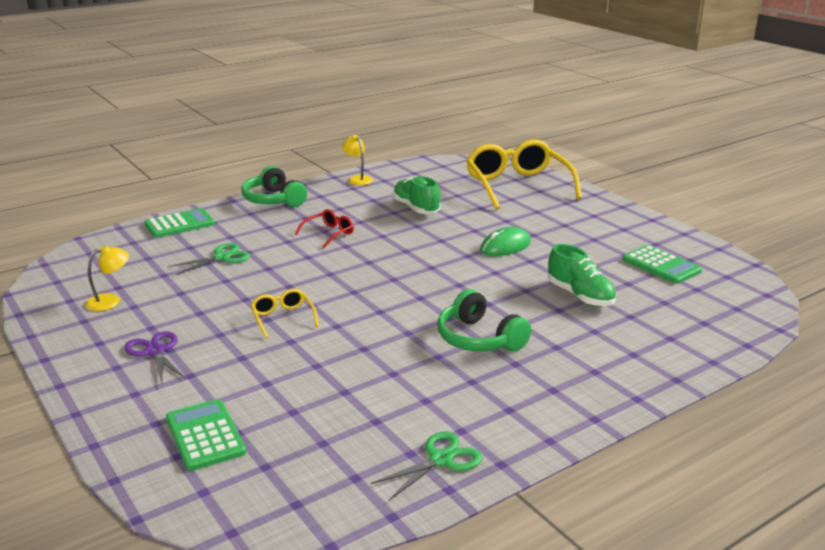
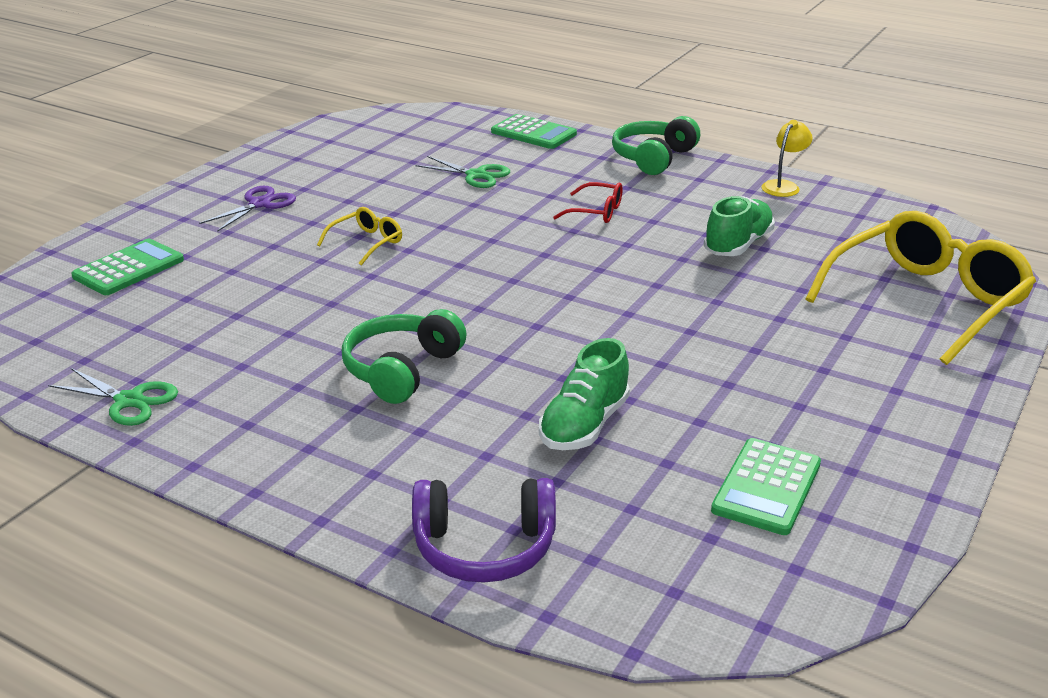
camera: 65 degrees right, 5 degrees up
yellow lamp [85,245,129,311] -> none
green mouse [480,227,531,256] -> none
none -> purple headphones [412,478,556,583]

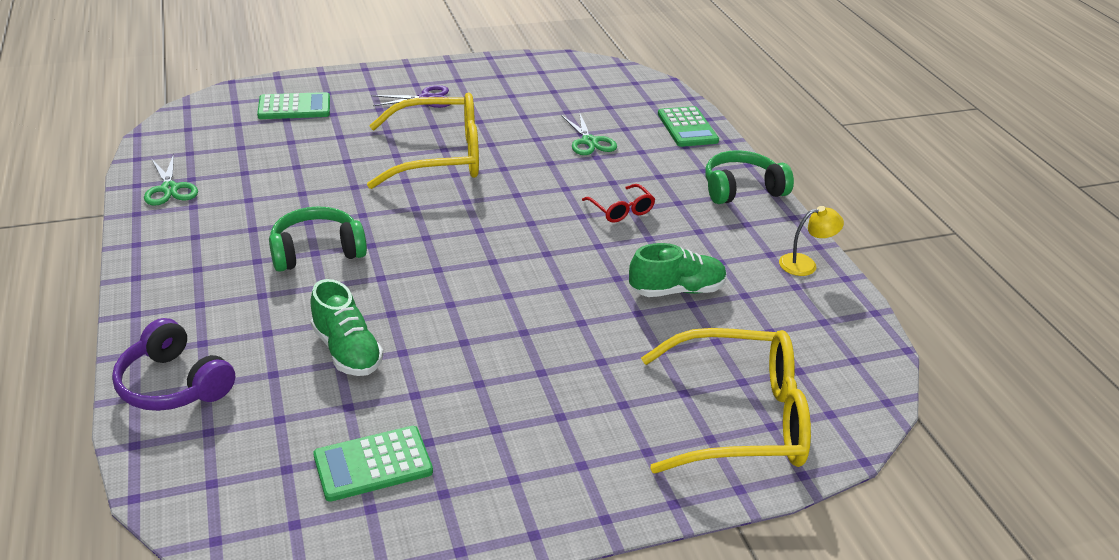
camera: 40 degrees right, 5 degrees up
yellow glasses [317,207,402,266] -> yellow glasses [367,92,479,189], size x2.27
green shoe [539,338,630,450] -> green shoe turned 105 degrees counterclockwise [310,279,383,376]

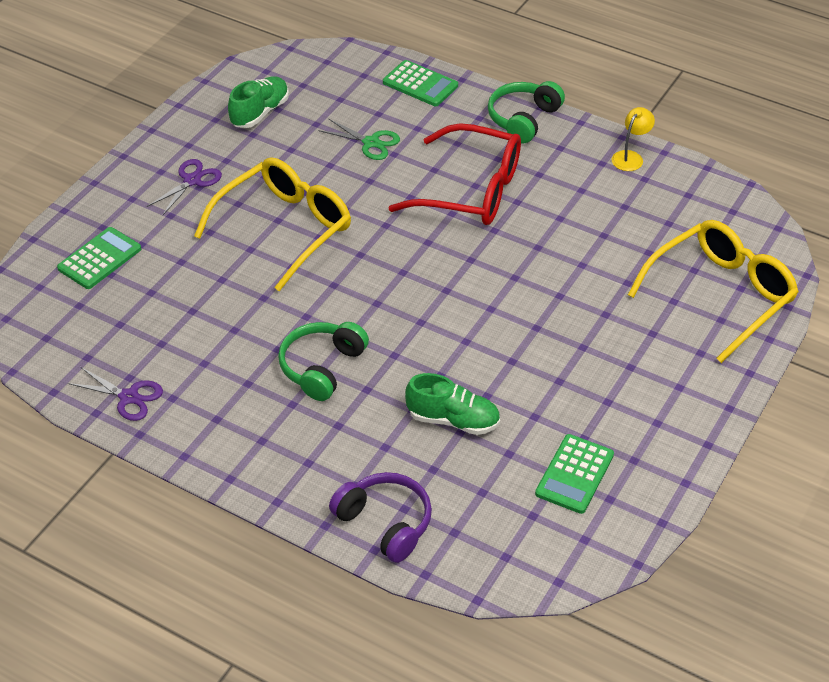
camera: 40 degrees left, 10 degrees up
purple headphones [112,318,235,411] -> purple headphones turned 135 degrees counterclockwise [329,472,432,563]
green scissors [144,154,198,206] -> purple scissors [68,367,163,421]
red glasses [582,184,655,223] -> red glasses [388,123,521,225], size x2.27
green shoe [629,243,727,297] -> green shoe moved to [228,76,289,128]

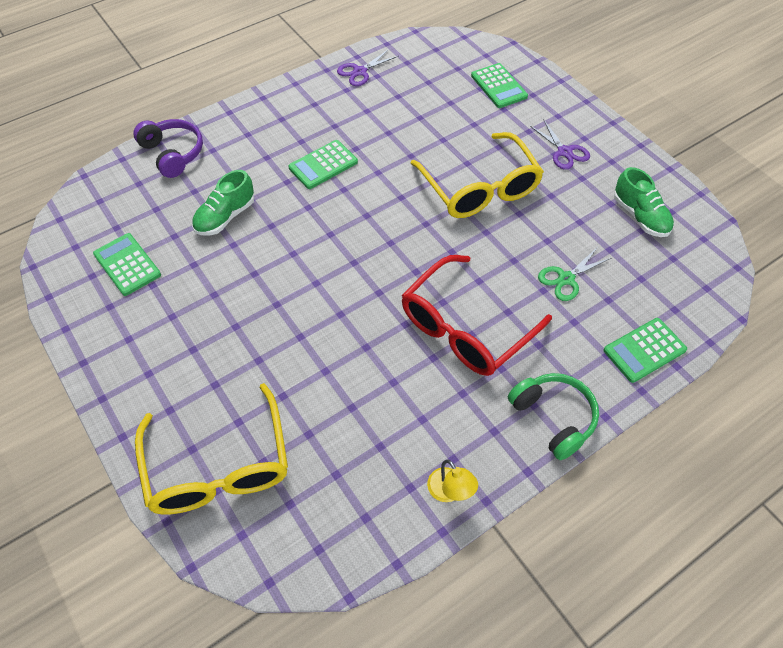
camera: 115 degrees right, 10 degrees up
green headphones [278,322,369,401] -> green calculator [288,140,358,189]
purple headphones [329,472,432,563] -> purple headphones turned 105 degrees counterclockwise [133,119,203,178]

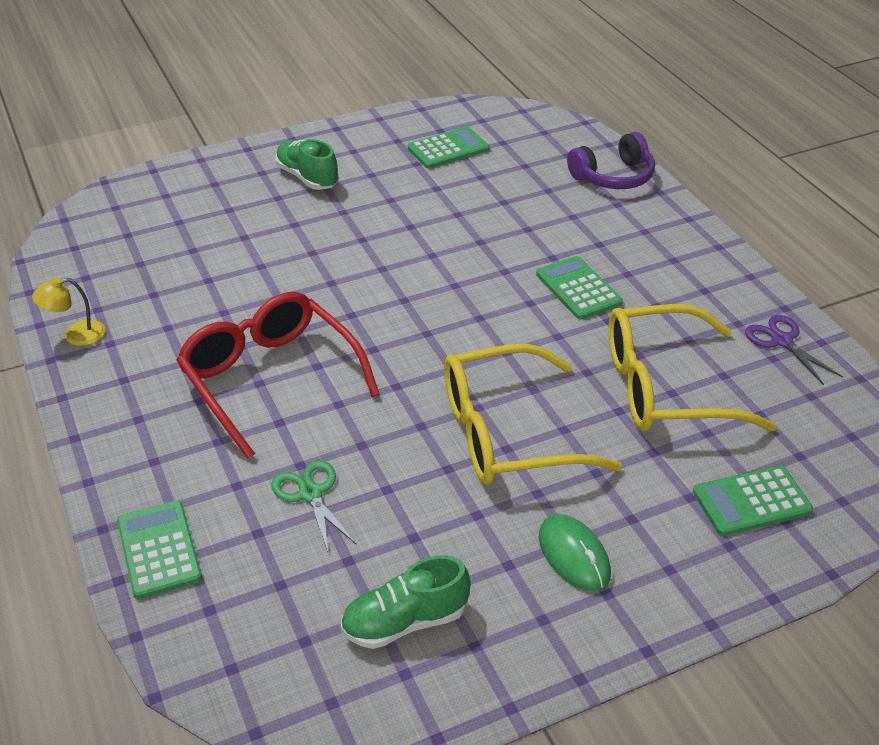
camera: 100 degrees right, 15 degrees down
yellow glasses [135,383,288,515] -> yellow glasses moved to [609,304,777,431]
green shoe [192,170,254,236] -> green shoe moved to [275,139,339,190]
green headphones [508,373,599,460] -> none
purple scissors [530,119,590,170] -> green mouse [539,514,611,592]

